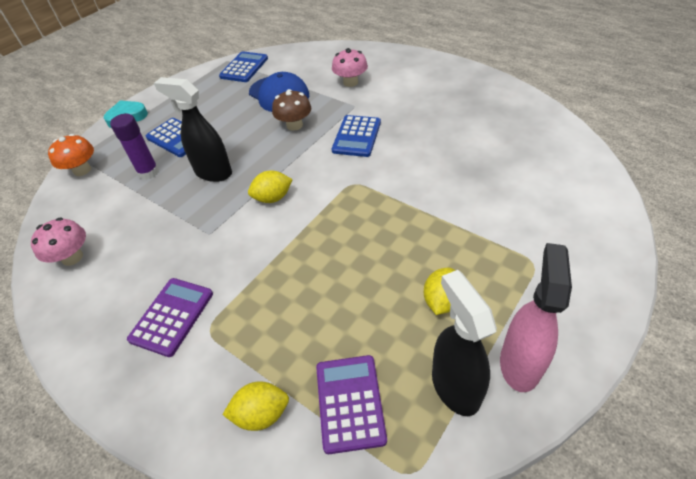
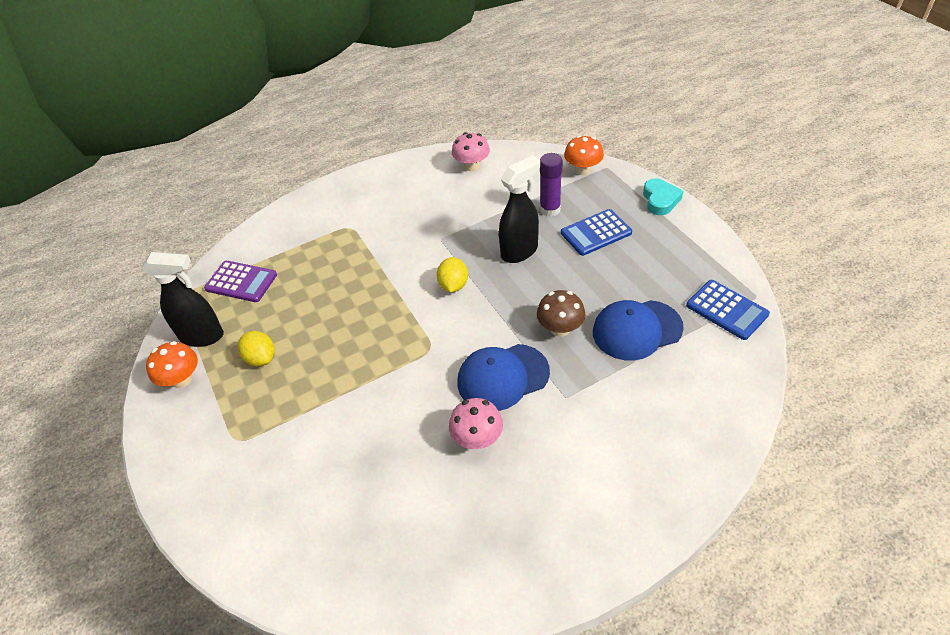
camera: 115 degrees right, 0 degrees up
purple calculator [127,278,213,357] -> none
yellow lemon [222,381,289,431] -> none
pink mushroom [332,48,368,87] -> pink mushroom moved to [449,398,503,449]
blue calculator [332,115,381,157] -> blue cap [457,344,550,411]
pink spray bottle [500,243,572,392] -> orange mushroom [146,341,198,388]

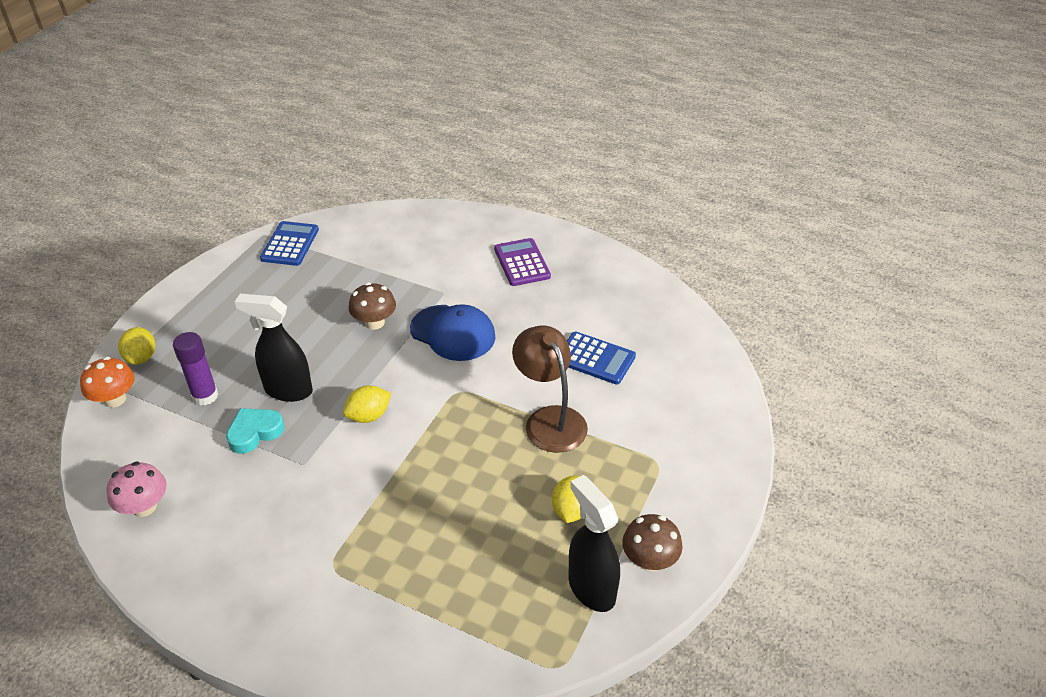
camera: 130 degrees left, 5 degrees down
orange mushroom [146,341,198,388] -> brown mushroom [622,514,683,571]
purple calculator [204,261,277,302] -> purple calculator moved to [494,238,551,286]
pink mushroom [449,398,503,449] -> none
blue calculator [561,209,632,256] -> blue calculator moved to [567,331,636,385]
blue cap [593,300,684,361] -> none
turquoise heart [643,178,683,215] -> turquoise heart moved to [226,408,285,454]
none -> yellow lemon [118,327,155,365]
none -> brown lamp [512,326,588,453]

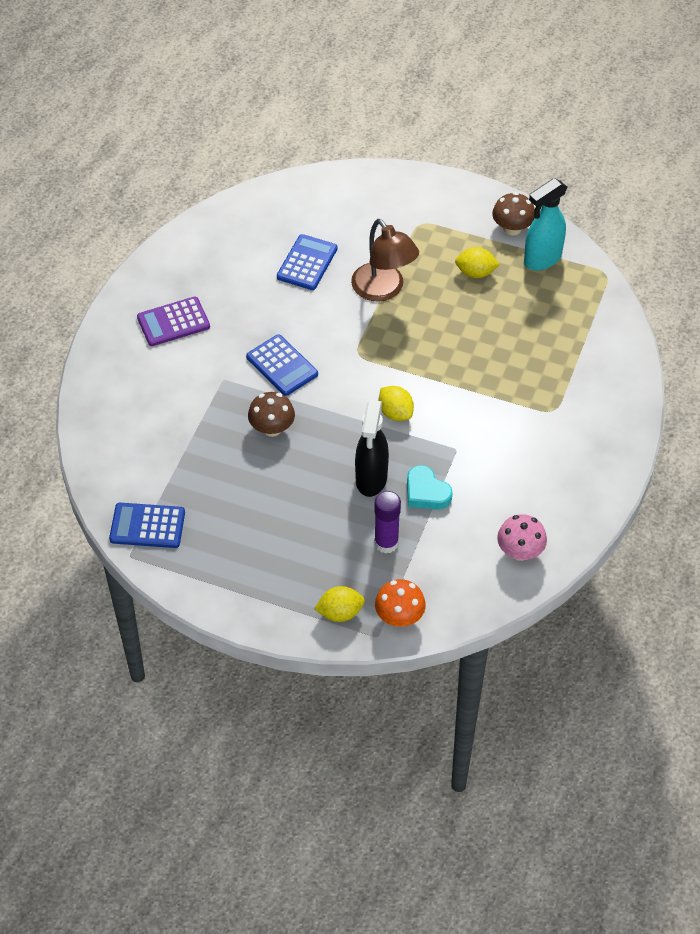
camera: 95 degrees left, 10 degrees up
blue cap [410,304,496,361] -> blue calculator [246,334,318,396]
brown lamp [512,326,588,453] -> brown lamp turned 90 degrees counterclockwise [351,219,419,302]
black spray bottle [569,475,620,612] -> turquoise spray bottle [524,178,567,271]

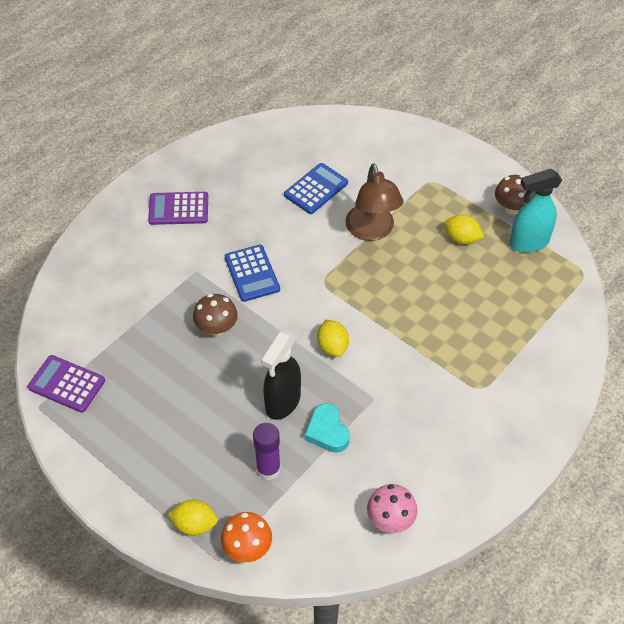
camera: 20 degrees right, 0 degrees up
blue calculator [109,503,185,548] -> purple calculator [28,355,105,413]

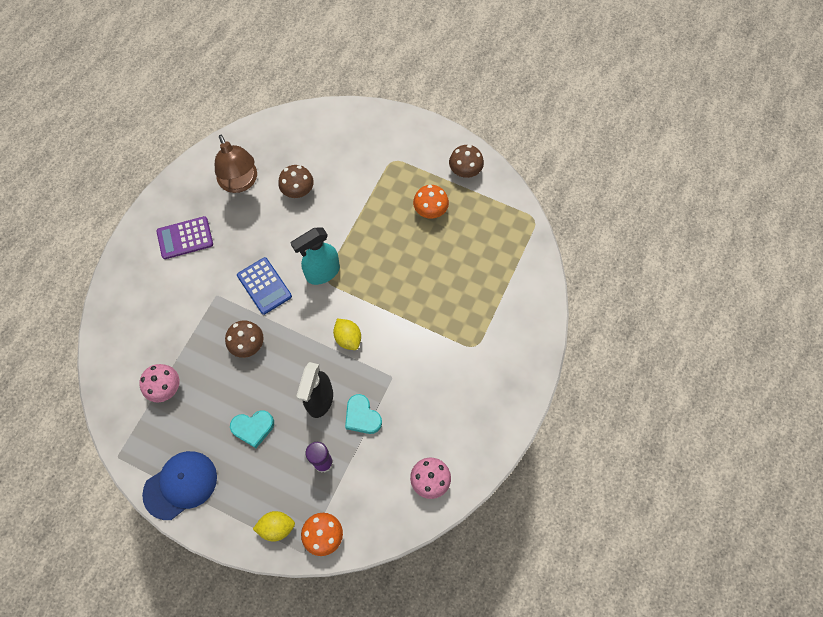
camera: 15 degrees left, 15 degrees up
purple calculator [28,355,105,413] -> none
blue calculator [284,163,348,214] -> brown mushroom [278,165,314,198]
brown lamp [345,163,404,241] -> brown lamp moved to [215,135,257,193]
yellow lemon [444,214,484,244] -> orange mushroom [413,185,449,219]
turquoise spray bottle [509,169,562,253] -> turquoise spray bottle moved to [291,228,340,285]
none -> pink mushroom [139,364,180,402]
none -> blue cap [142,451,217,520]
none -> turquoise heart [230,410,274,448]

